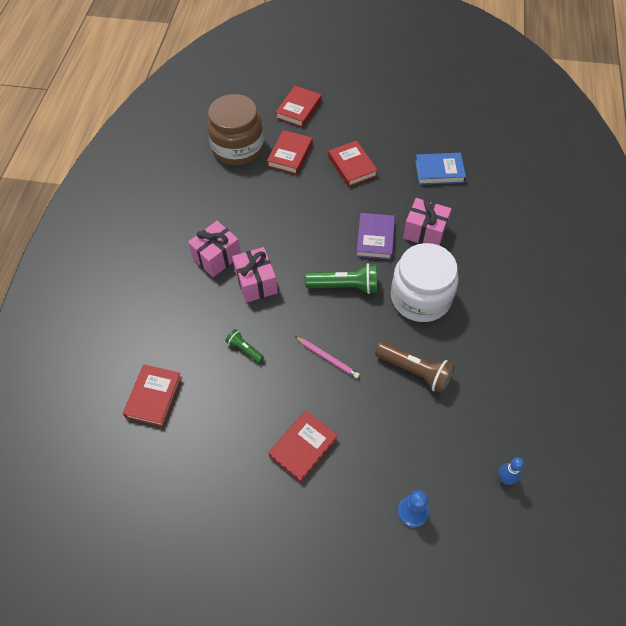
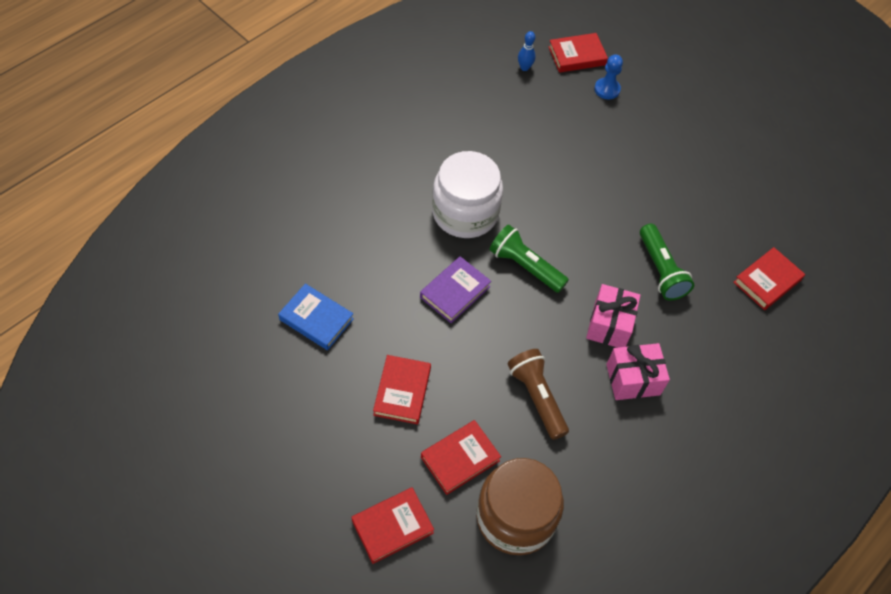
camera: 150 degrees left, 0 degrees up
green flashlight [225,329,264,363] -> green flashlight [640,224,694,301], size x1.84
red book [268,411,338,482] -> red book moved to [548,33,608,73]
pink pencil [295,336,360,379] -> none
brown flashlight [375,341,455,394] -> brown flashlight moved to [508,349,569,440]
pink gift [403,198,452,246] -> none

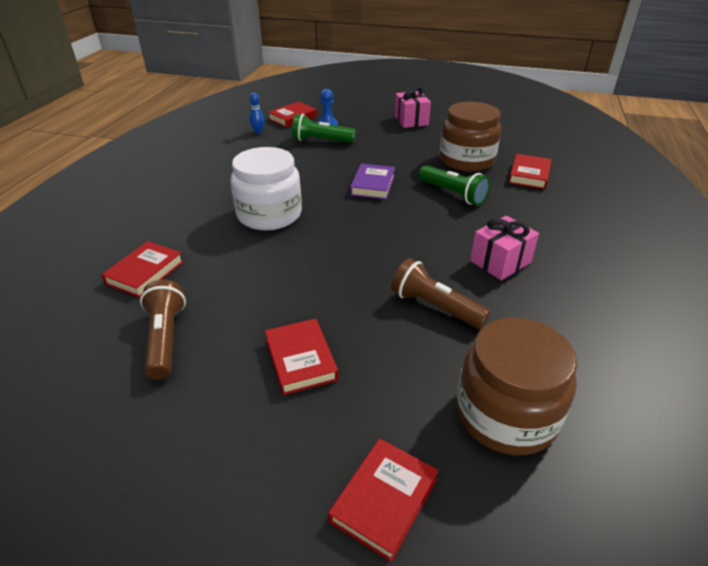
camera: 25 degrees left, 20 degrees down
blue book [278,284,354,350] -> brown flashlight [140,279,186,380]
purple book [420,256,491,323] -> purple book moved to [350,164,395,200]
red book [421,420,501,495] -> red book moved to [101,241,184,298]
green flashlight [489,225,569,293] -> green flashlight moved to [292,114,356,143]
pink gift [586,284,641,348] -> pink gift moved to [395,87,431,128]
none -> brown jar [439,102,501,172]

